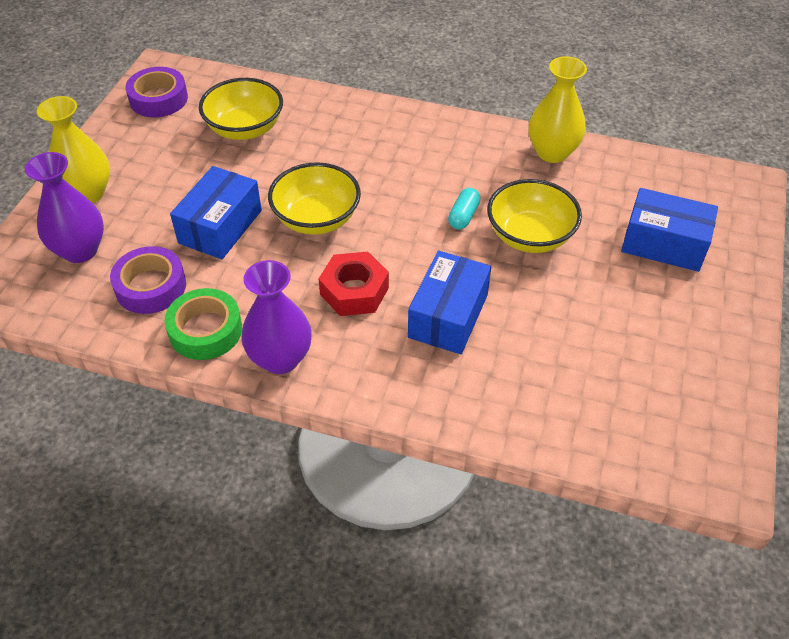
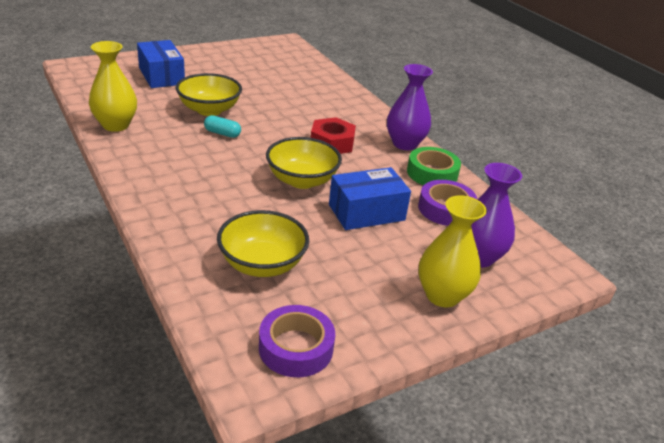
camera: 140 degrees left, 15 degrees down
blue box [408,251,491,354] -> none
turquoise capsule [448,188,480,229] -> turquoise capsule turned 45 degrees clockwise [204,115,241,138]

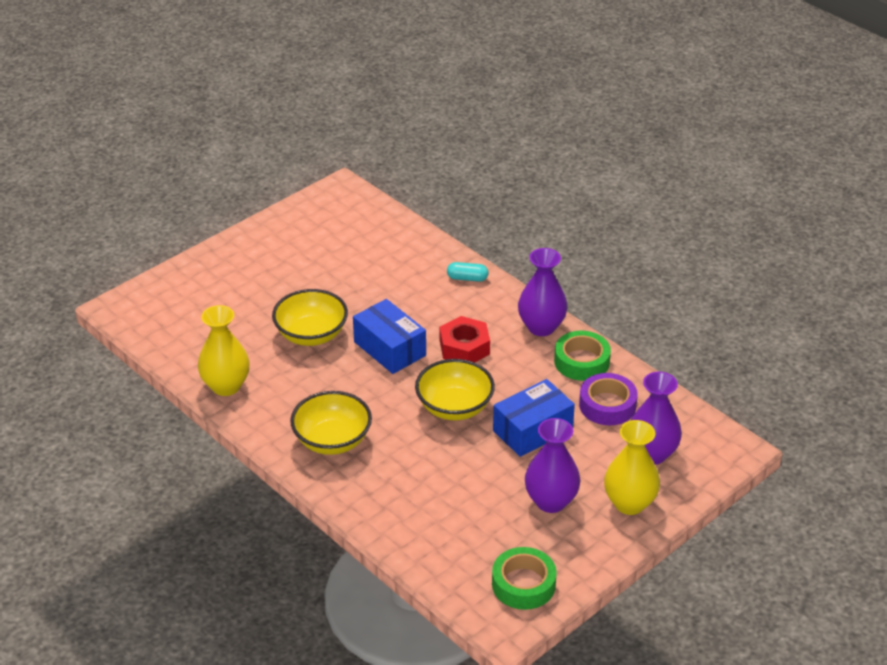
camera: 10 degrees left, 5 degrees up
blue box [137,40,185,88] -> blue box moved to [353,299,426,374]
turquoise capsule [204,115,241,138] -> turquoise capsule moved to [447,262,489,282]
yellow bowl [217,210,309,277] -> yellow bowl moved to [290,391,372,455]
purple tape [259,305,335,377] -> green tape [492,547,557,610]
none -> purple vase [525,418,581,513]

